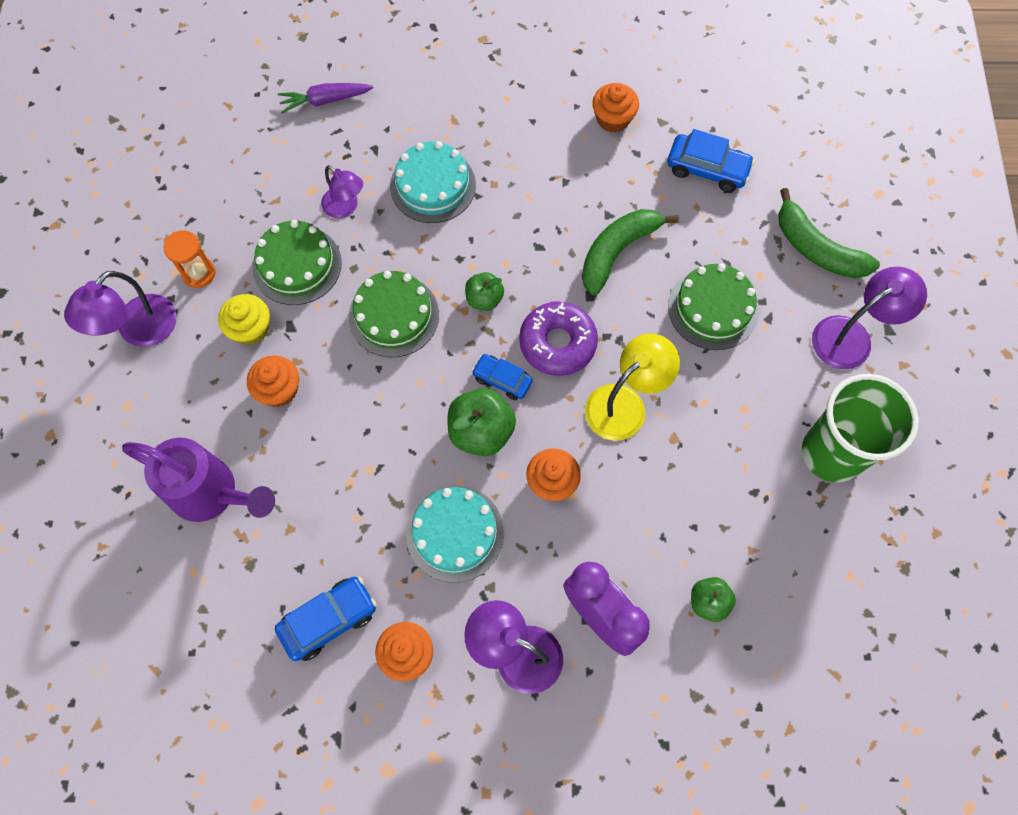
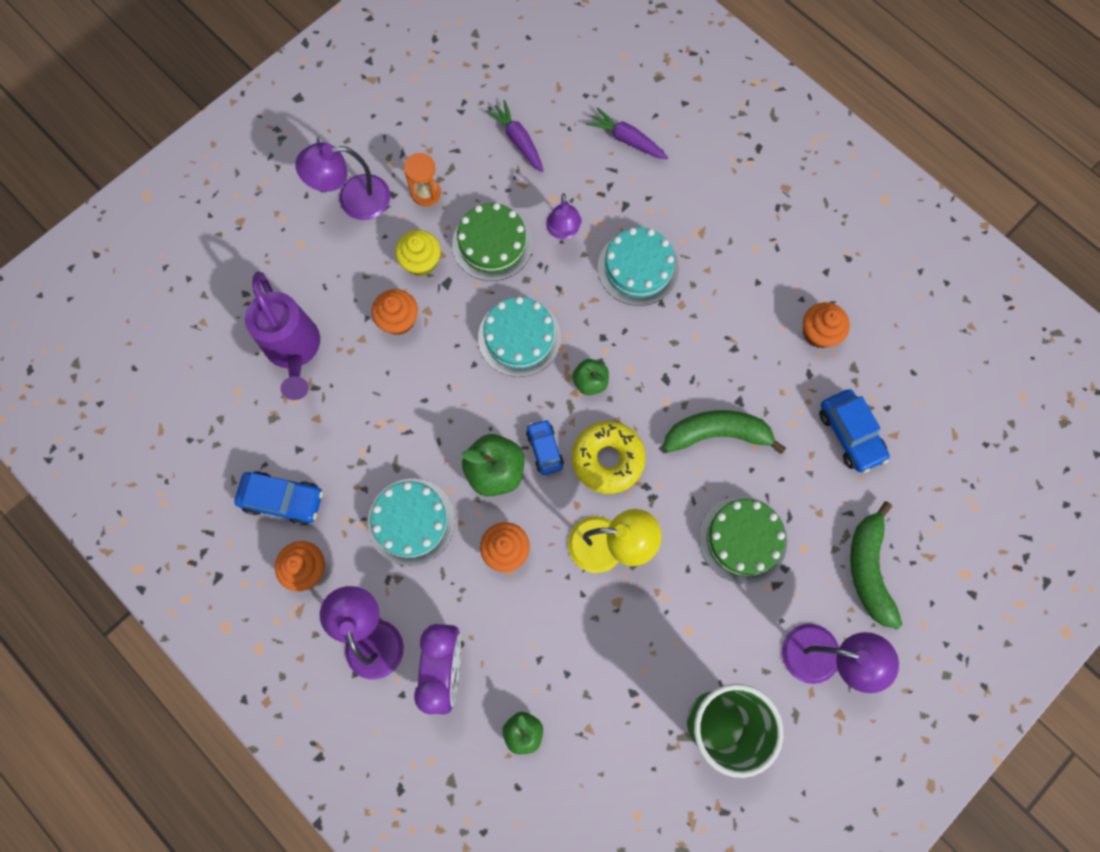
camera: 45 degrees right, 5 degrees up
green cake [349,271,439,357] -> turquoise cake [478,297,561,377]
purple donut [519,301,598,376] -> yellow donut [572,421,646,494]
none -> purple carrot [486,100,544,173]

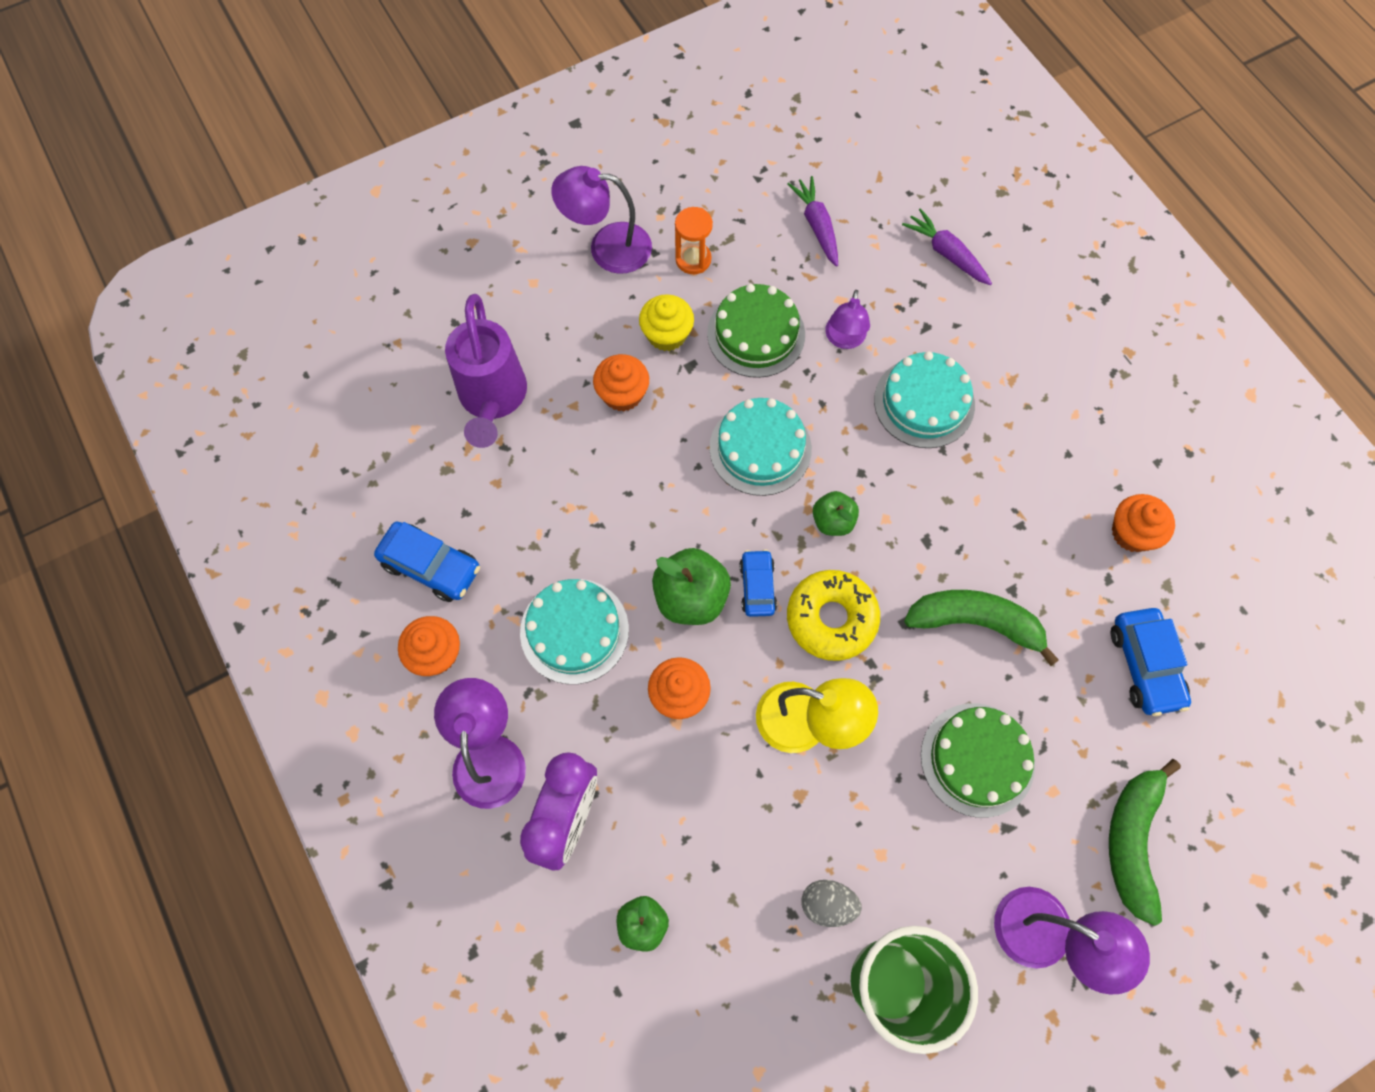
camera: 15 degrees right, 5 degrees down
none -> grey egg [801,880,862,927]

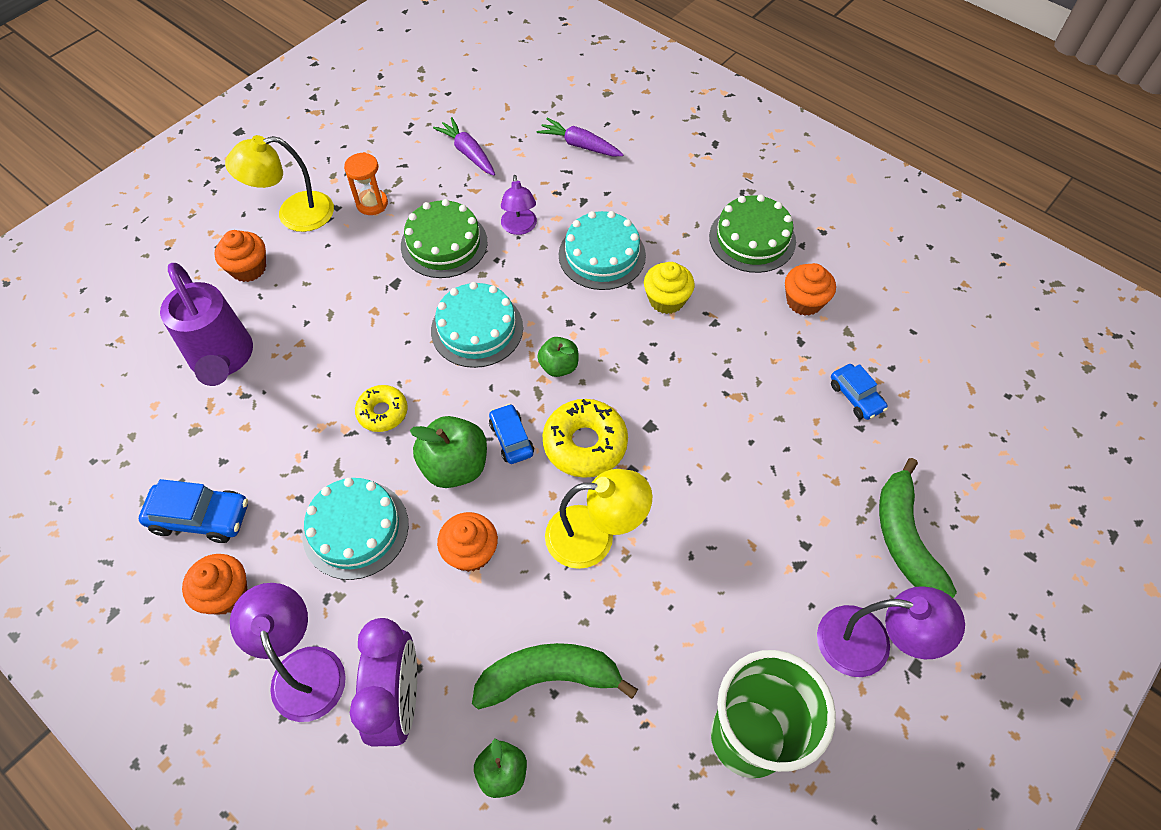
camera: 20 degrees left, 10 degrees down
purple lamp [551,166,652,274] -> yellow lamp [225,135,334,232]
orange cupcake [593,354,649,412] -> orange cupcake moved to [214,230,266,282]
yellow cupcake [639,294,694,351] -> yellow cupcake moved to [644,262,695,314]
grey egg [801,880,862,927] -> none
green banana [904,590,1059,666] -> green banana moved to [472,643,638,709]
green cake [921,703,1035,818] -> green cake moved to [709,195,796,273]
blue car [1111,608,1191,716] -> blue car [831,364,888,420], size x0.66
none -> yellow donut [355,385,408,432]

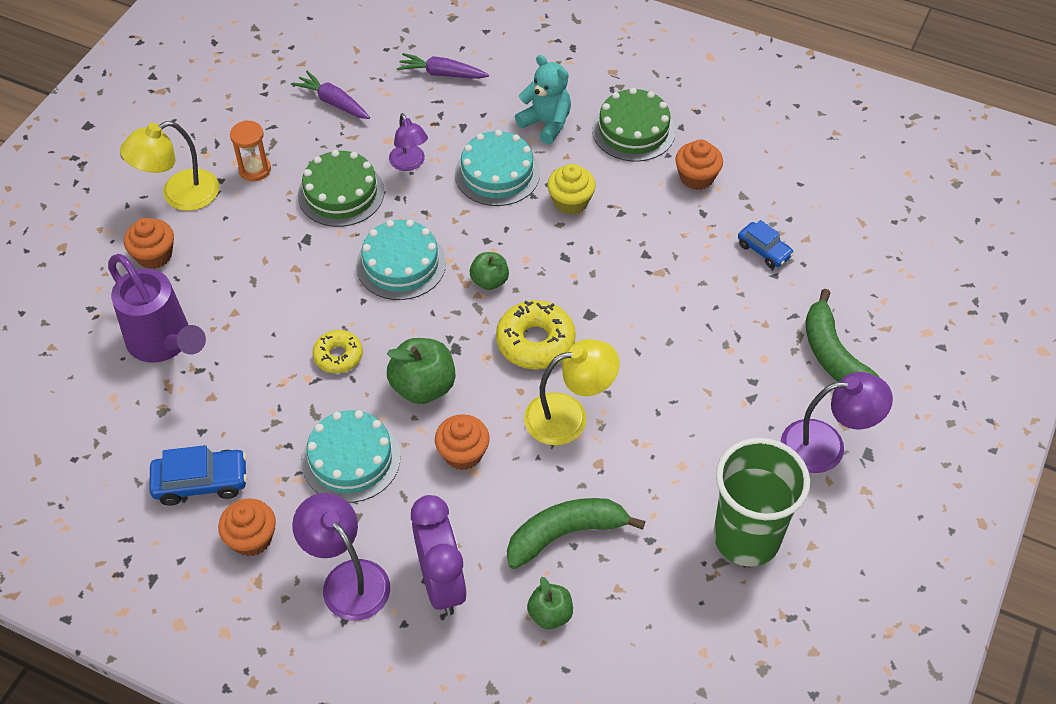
camera: 15 degrees left, 5 degrees down
blue car [489,404,534,464] -> none
none -> turquoise teddy bear [515,55,571,144]

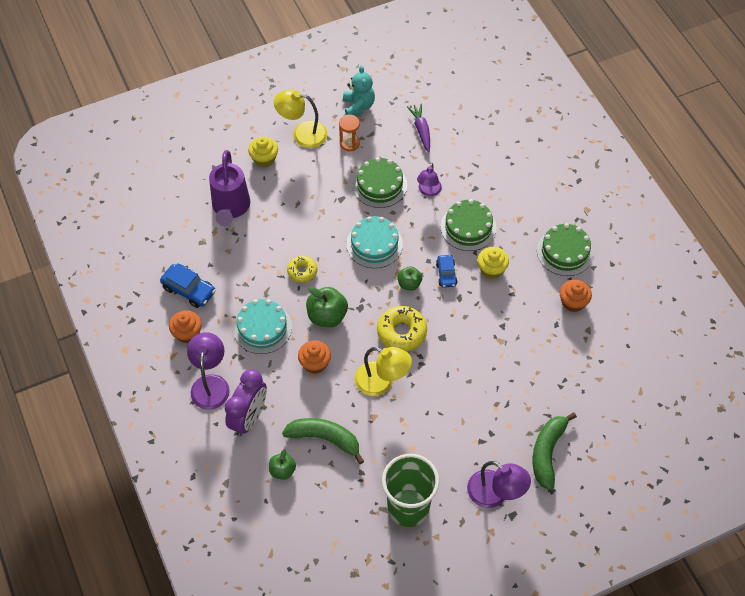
camera: 40 degrees right, 5 degrees up
orange cupcake [124,218,174,269] -> yellow cupcake [248,137,278,167]
purple carrot [397,53,489,79] -> none
turquoise cake [455,130,540,206] -> green cake [441,199,497,251]
turquoise teddy bear [515,55,571,144] -> turquoise teddy bear moved to [343,66,375,116]
blue car [738,220,794,268] -> blue car moved to [436,255,457,288]

